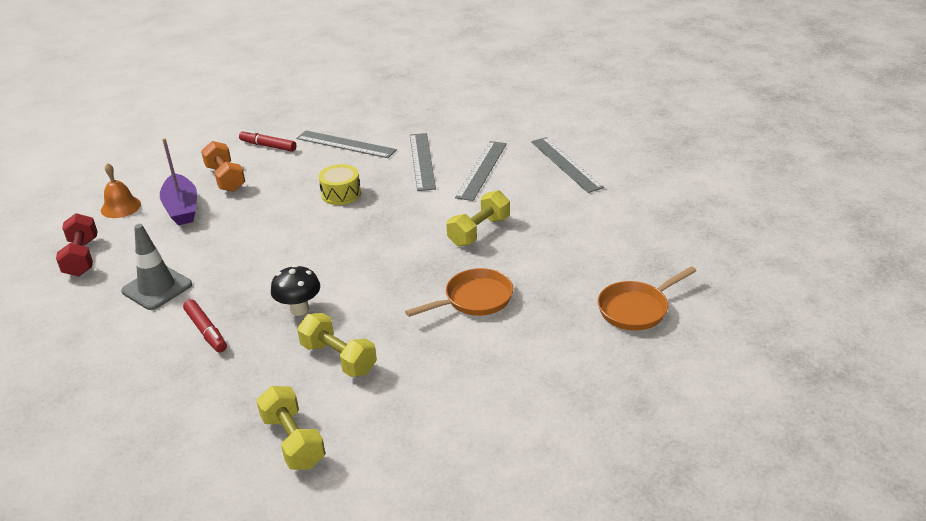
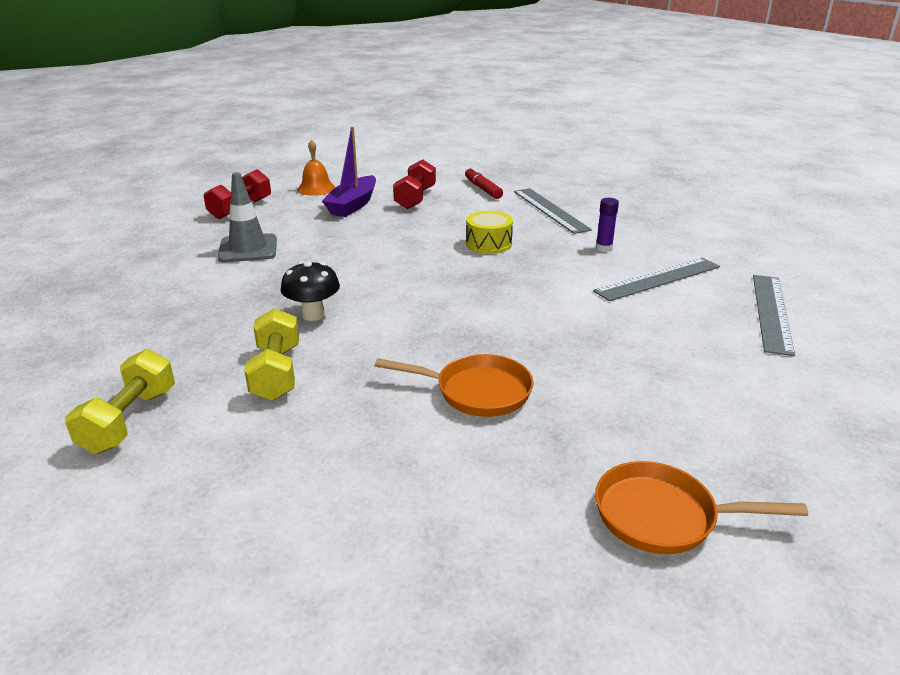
camera: 40 degrees right, 5 degrees down
red marker [183,299,227,353] -> none
orange dumbbell [201,141,245,192] -> red dumbbell [393,159,436,209]
grey ruler [410,133,436,191] -> purple glue stick [596,198,619,252]
yellow dumbbell [446,190,510,246] -> none

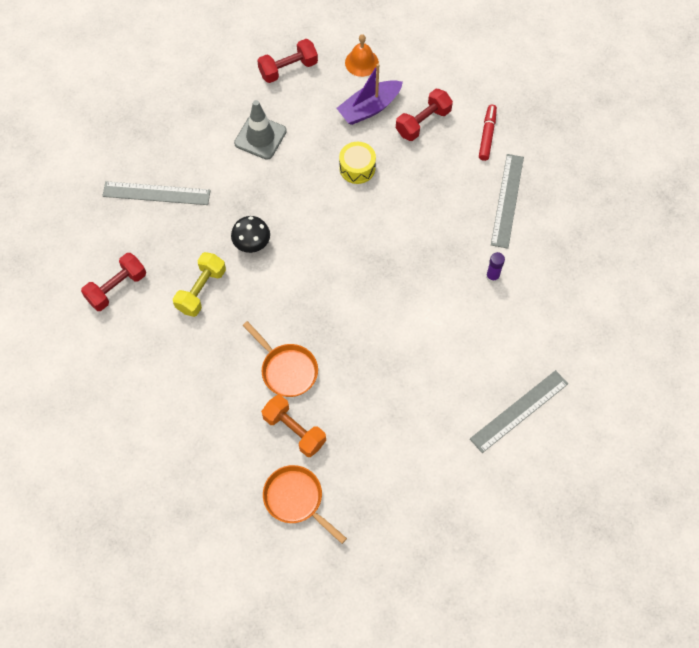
camera: 35 degrees right, 35 degrees up
yellow dumbbell [65,349,175,454] -> red dumbbell [81,253,146,311]
yellow drum [466,211,513,254] -> yellow drum moved to [339,142,376,184]
grey ruler [593,257,720,301] -> grey ruler moved to [102,181,211,205]
none -> orange dumbbell [261,395,326,457]

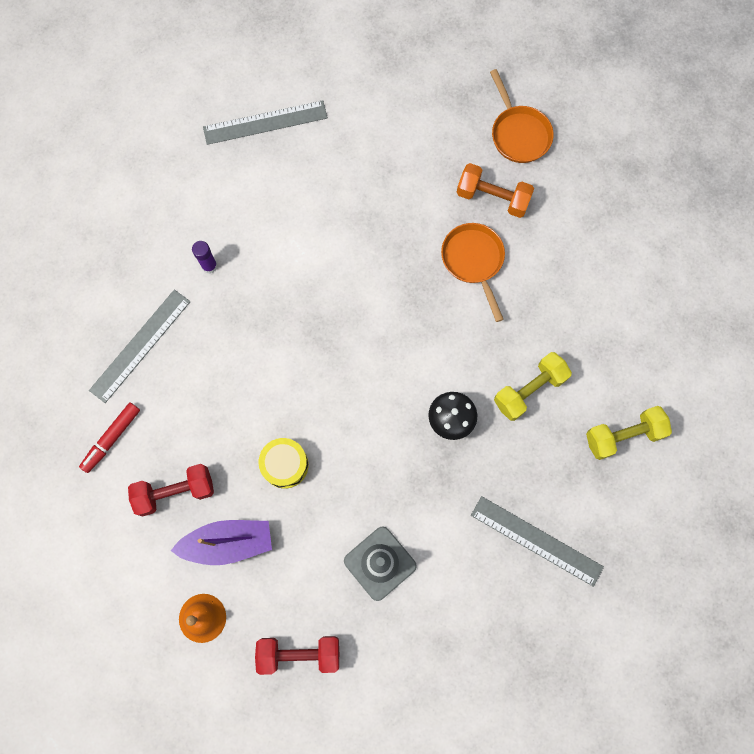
camera: 155 degrees left, 10 degrees up
red dumbbell [81,253,146,311] -> yellow dumbbell [586,406,672,460]
orange dumbbell [261,395,326,457] -> orange dumbbell turned 45 degrees counterclockwise [457,163,534,218]

